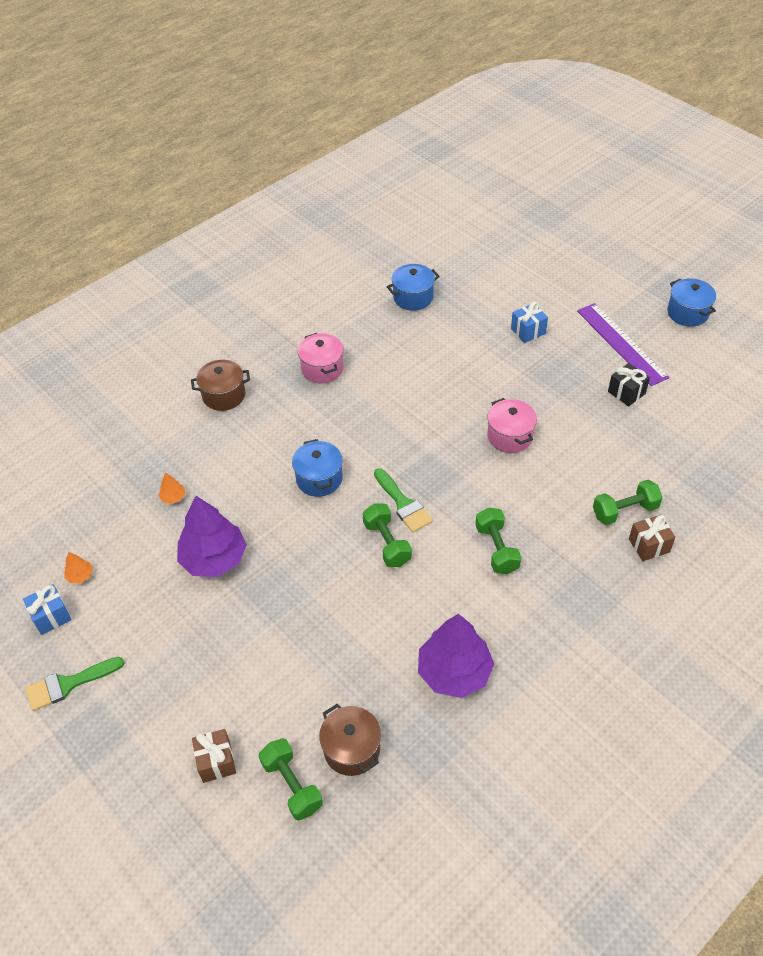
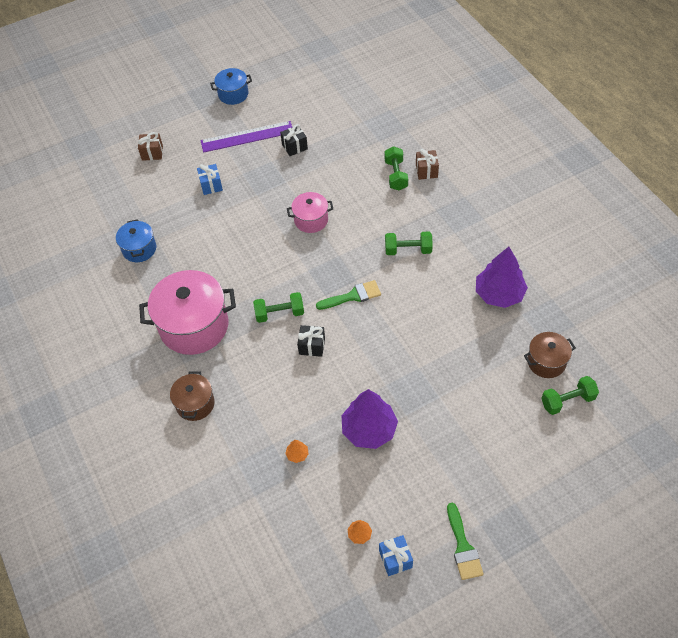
camera: 75 degrees left, 5 degrees up
brown gift [192,729,236,783] -> brown gift moved to [138,132,163,161]
blue pot [292,439,343,497] -> black gift [297,325,325,357]
pink pot [298,333,344,383] -> pink pot [139,270,236,355], size x1.89
green dumbbell [363,504,412,567] -> green dumbbell moved to [253,292,304,323]

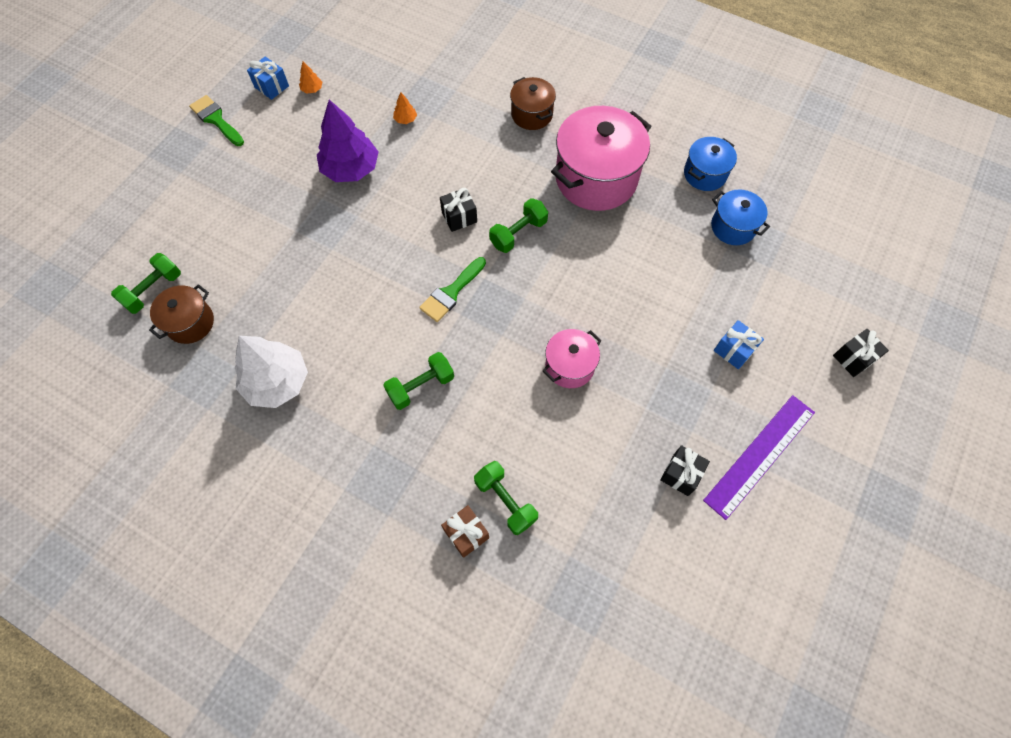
camera: 145 degrees right, 10 degrees up
brown gift [138,132,163,161] -> black gift [833,329,889,377]
blue pot [210,68,252,105] -> blue pot moved to [684,137,737,191]
purple tree [476,247,528,308] -> white tree [235,336,308,408]

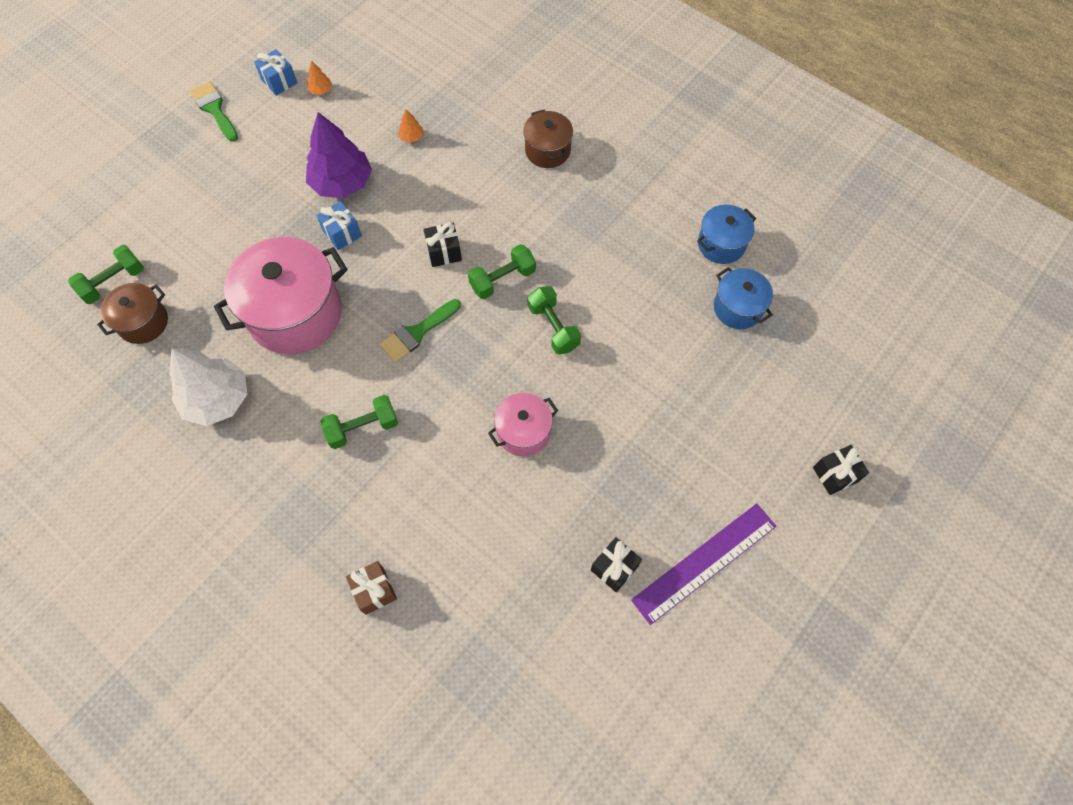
camera: 10 degrees right, 0 degrees up
green dumbbell [474,461,538,535] -> green dumbbell moved to [528,286,581,354]
pink pot [551,106,652,211] -> pink pot moved to [214,237,348,354]
blue gift [714,320,764,369] -> blue gift moved to [316,201,362,250]

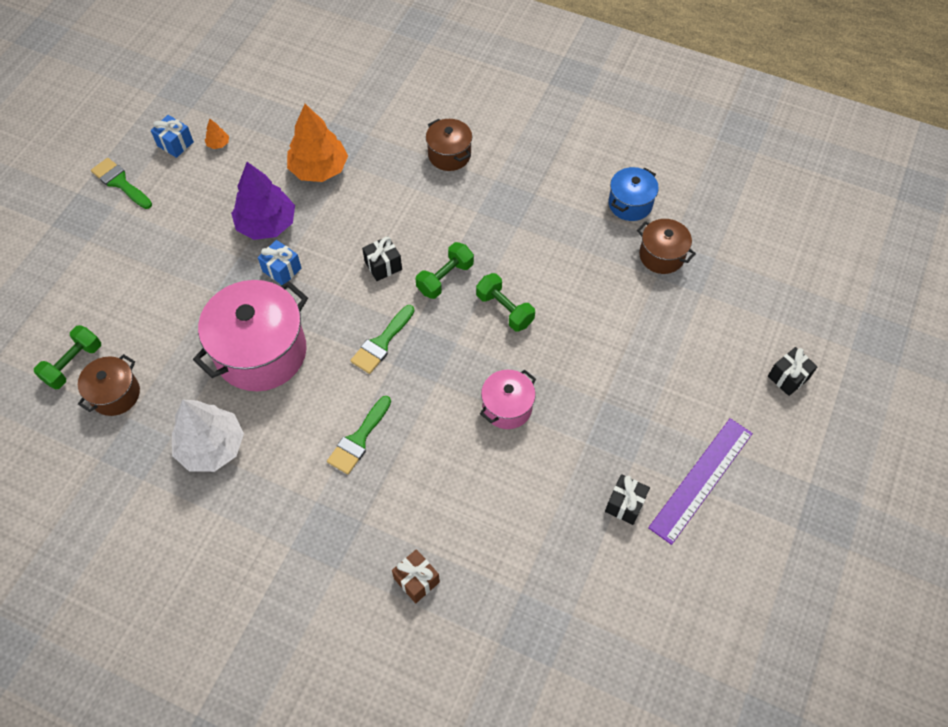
camera: 15 degrees left, 5 degrees down
green dumbbell [321,395,398,449] -> green brush [327,396,391,474]
orange tree [398,109,424,143] -> orange tree [287,104,348,182], size x2.45
blue pot [714,267,773,329] -> brown pot [637,219,696,274]

